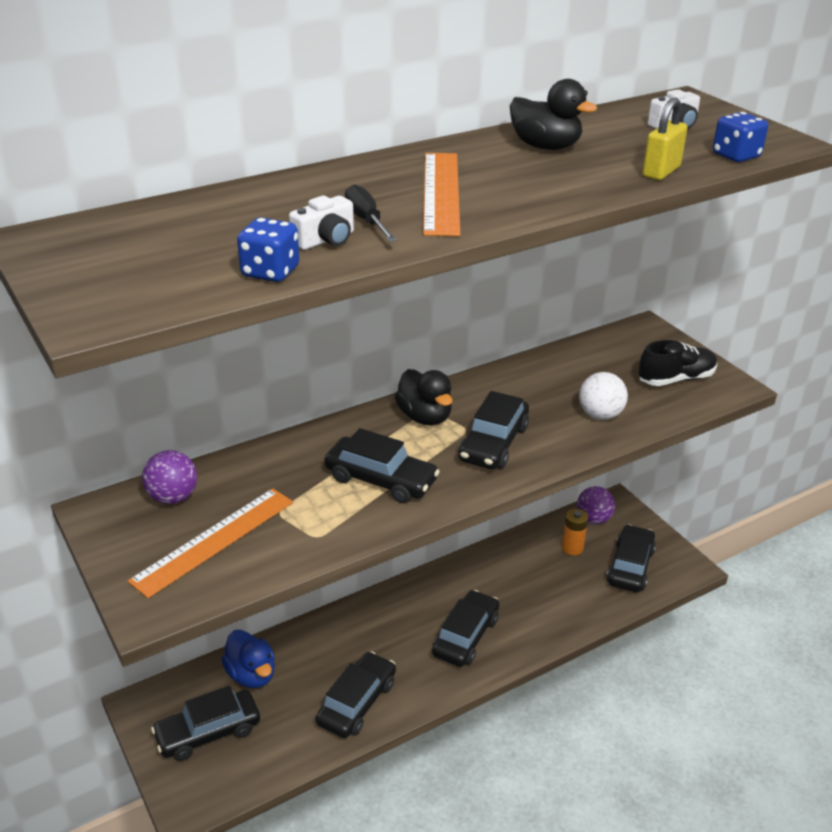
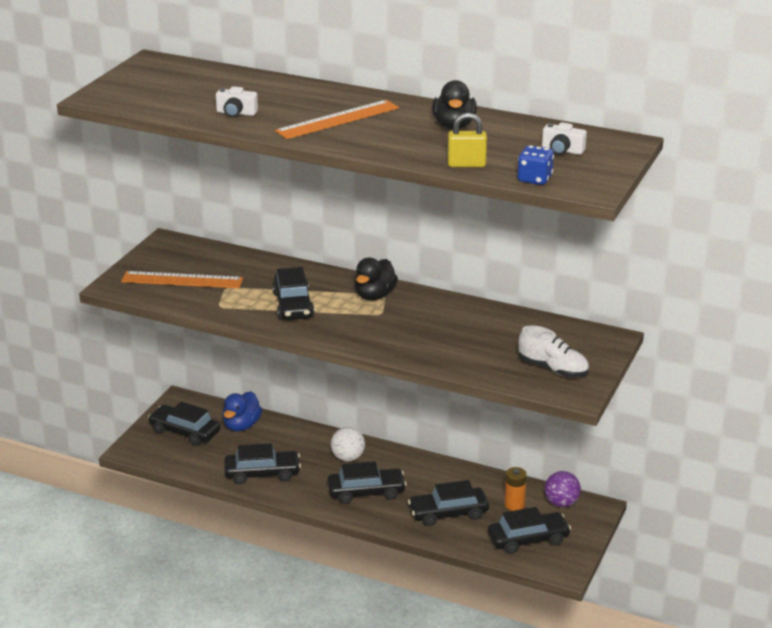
camera: 55 degrees right, 5 degrees down
purple ball [142,450,197,504] -> none
blue dice [237,218,299,282] -> none
black screwdriver [345,184,397,242] -> none
black car [459,391,529,469] -> black car moved to [408,480,489,526]
white ball [579,372,628,420] -> white ball moved to [331,427,365,461]
black shoe [639,340,717,386] -> white shoe [518,326,589,377]

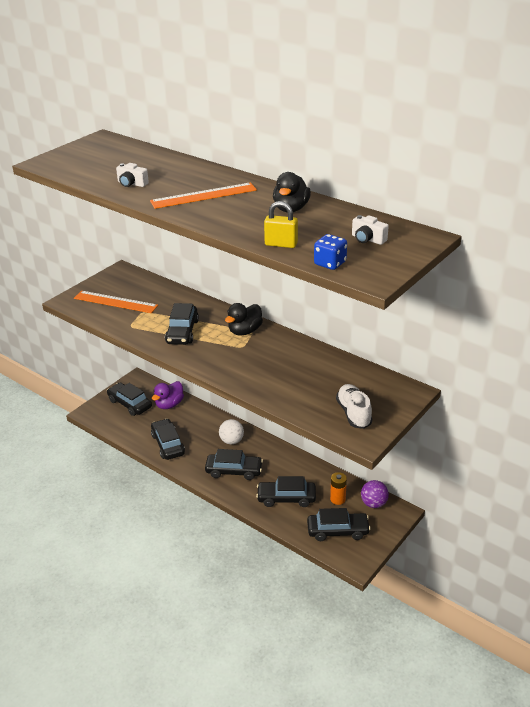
camera: 15 degrees right, 5 degrees up
blue duck [223,391,262,431] -> purple duck [152,381,184,409]
black car [224,443,301,484] -> black car turned 120 degrees counterclockwise [151,418,185,460]
white shoe [518,326,589,377] -> white shoe turned 150 degrees counterclockwise [336,384,372,429]

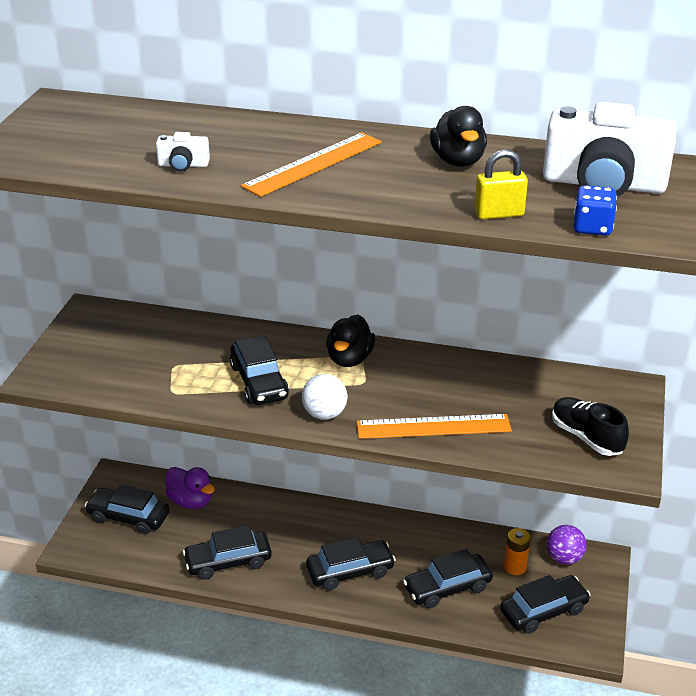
camera: 25 degrees left, 0 degrees up
orange ruler [74,291,158,313] -> orange ruler moved to [357,414,512,439]
black car [151,418,185,460] -> black car turned 60 degrees counterclockwise [183,525,272,580]
purple duck [152,381,184,409] -> purple duck turned 60 degrees counterclockwise [165,467,215,509]
white ball [219,419,244,444] -> white ball moved to [302,374,348,420]
white shoe [336,384,372,429] -> black shoe [552,397,629,456]
white camera [352,215,389,245] -> white camera [543,102,677,197], size x2.34

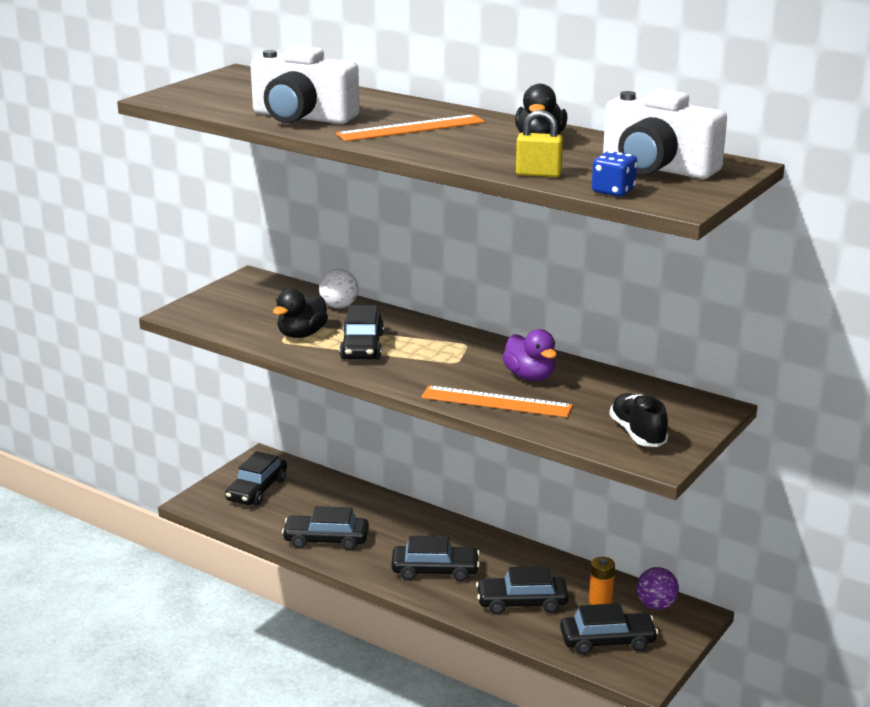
camera: 20 degrees right, 10 degrees down
black car [85,484,170,534] -> black car turned 105 degrees counterclockwise [225,451,287,506]
white camera [156,132,210,172] -> white camera [251,46,359,124], size x2.34
purple duck [165,467,215,509] -> purple duck moved to [502,329,557,381]
white ball [302,374,348,420] -> white ball moved to [319,269,358,308]
black duck [326,315,375,367] -> black duck moved to [273,288,328,338]

